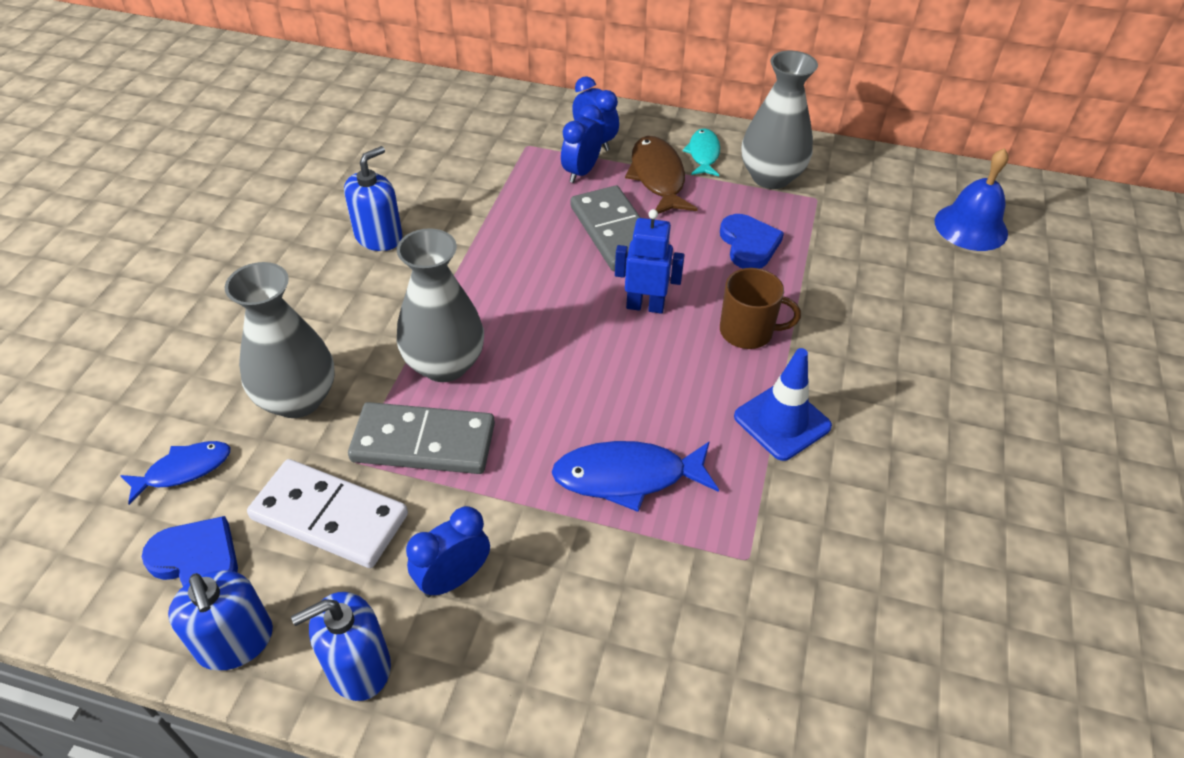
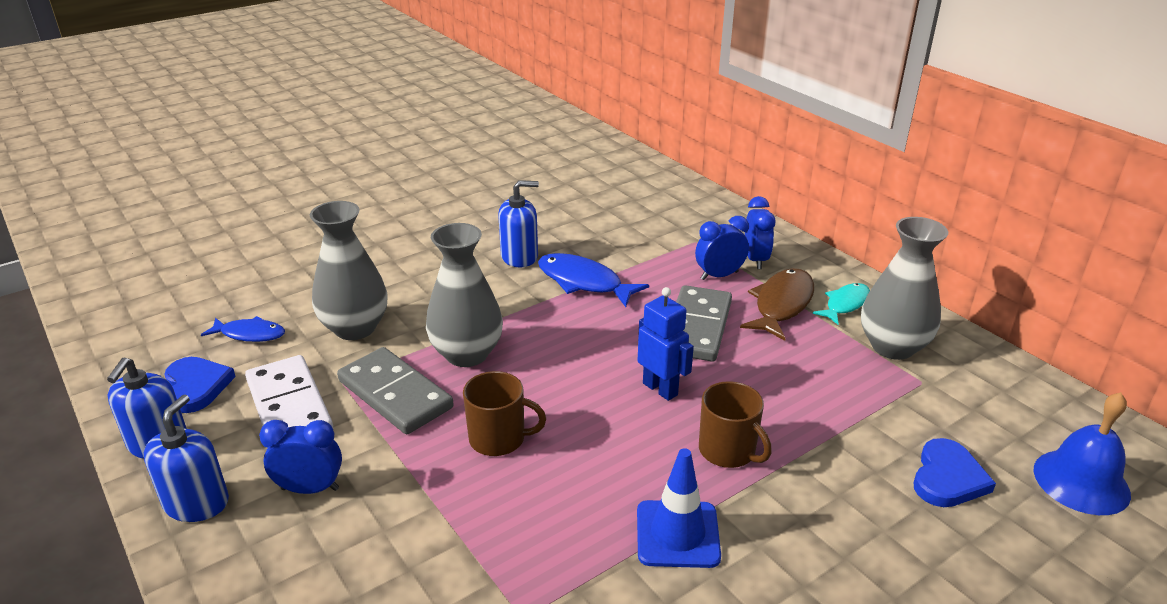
camera: 40 degrees right, 15 degrees down
blue soap dispenser [291,592,391,701] -> blue soap dispenser turned 90 degrees clockwise [144,395,229,522]
blue fish [551,441,719,512] -> blue fish moved to [538,253,649,307]
blue heart [720,214,784,269] -> blue heart moved to [914,438,996,507]
none -> brown mug [463,371,546,456]

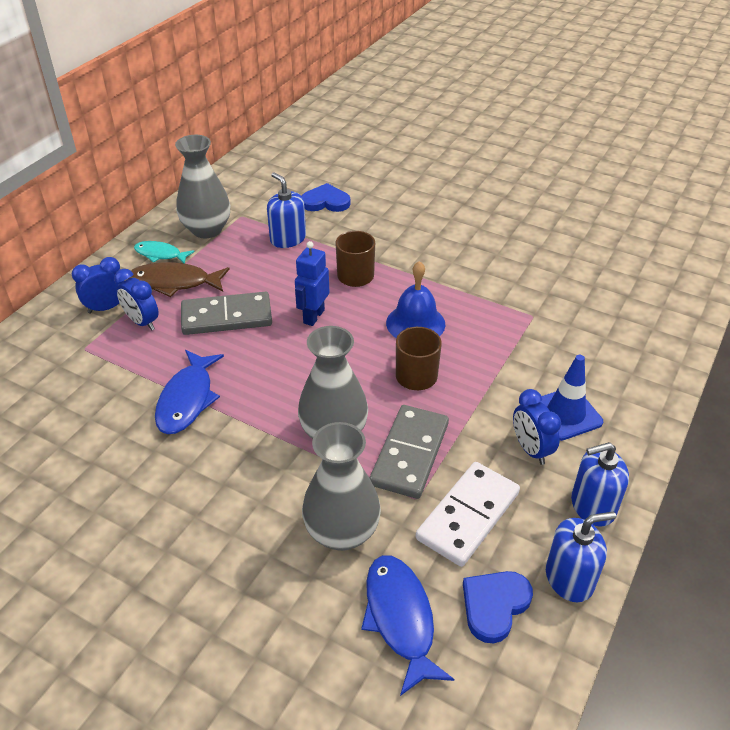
camera: 115 degrees left, 10 degrees up
blue fish [201,316,285,342] -> blue fish [361,555,454,696], size x1.57
blue soap dispenser [498,180,539,268] -> blue soap dispenser moved to [267,172,306,248]
blue traffic cone [637,448,721,568] -> blue traffic cone moved to [541,355,603,441]
blue bell [1034,392,1131,515] -> blue bell moved to [386,261,445,338]

